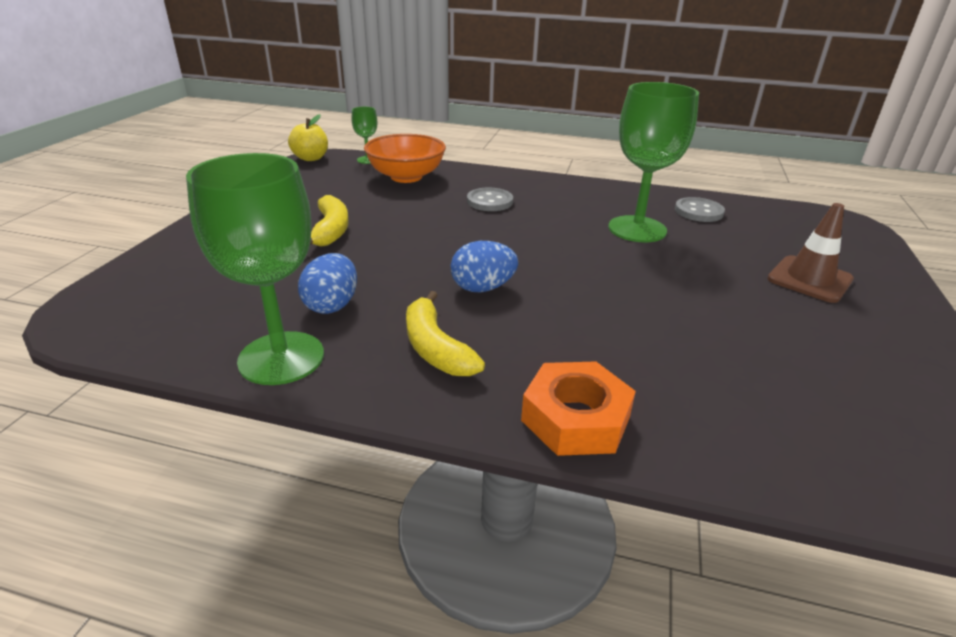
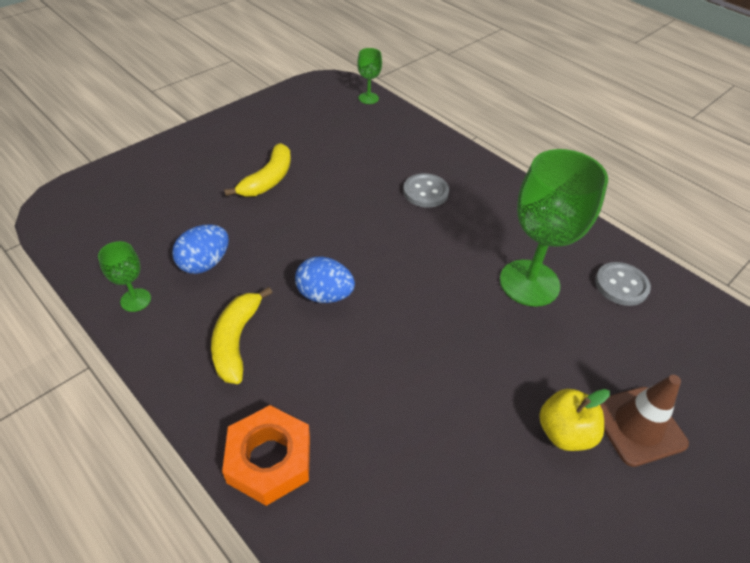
camera: 30 degrees right, 15 degrees up
green goblet [186,153,324,385] -> green goblet [98,241,151,312], size x0.46
yellow apple [288,114,328,161] -> yellow apple moved to [539,389,610,451]
orange bowl [364,134,446,183] -> none

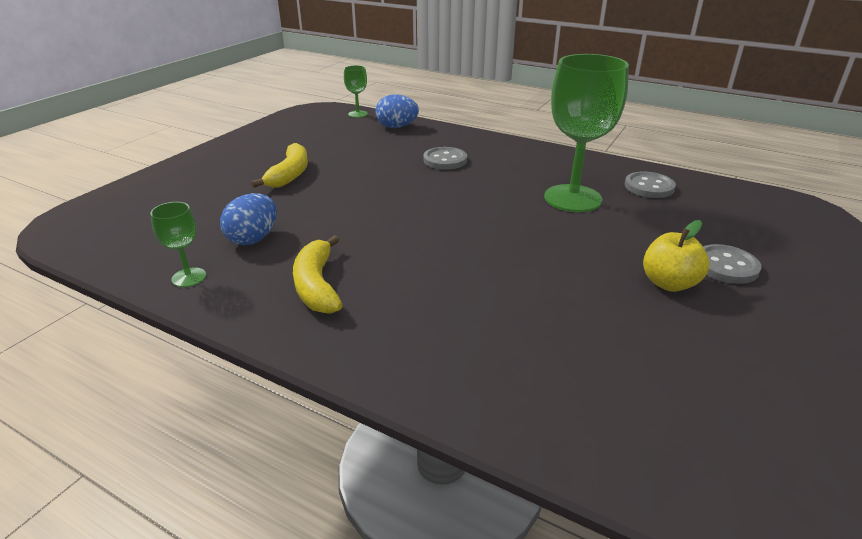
camera: 15 degrees left, 15 degrees down
orange nut [222,405,310,506] -> none
blue egg [295,256,355,303] -> blue egg moved to [375,94,419,128]
brown traffic cone [600,375,689,467] -> grey button [703,244,762,284]

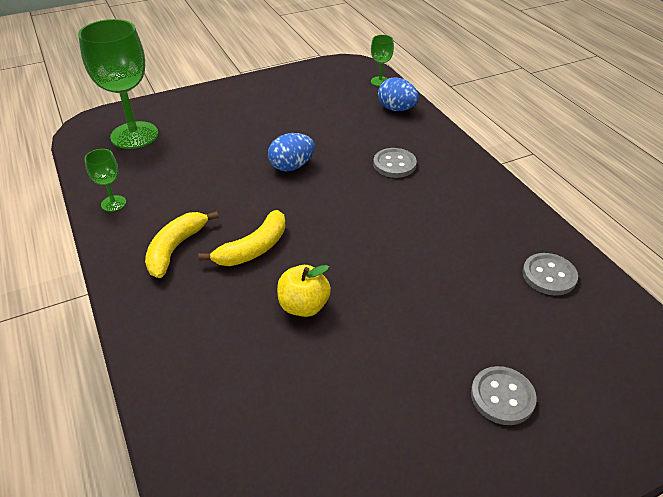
camera: 35 degrees right, 10 degrees up
blue egg [220,193,277,245] -> blue egg moved to [268,133,315,171]
yellow banana [251,143,308,188] -> yellow banana moved to [198,210,286,266]
green goblet [544,54,629,212] -> green goblet moved to [78,19,158,149]
yellow apple [643,220,709,292] -> yellow apple moved to [277,265,331,317]

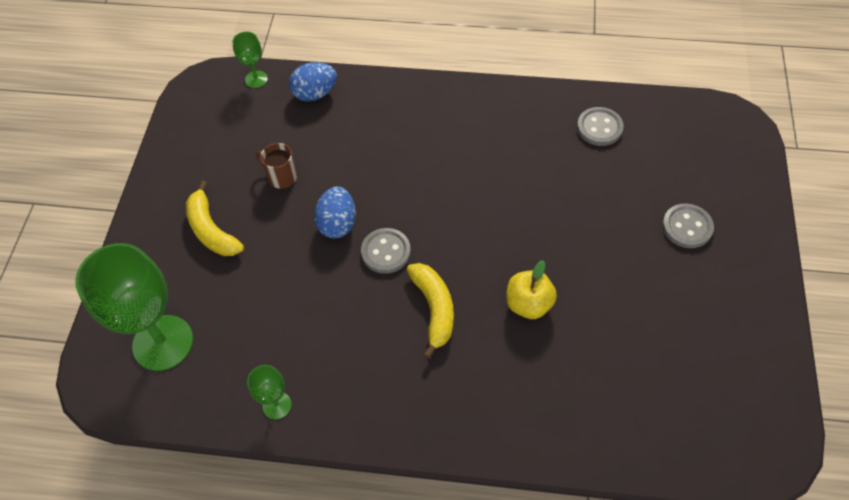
camera: 55 degrees left, 15 degrees up
yellow banana [145,211,219,278] -> yellow banana moved to [186,181,244,256]
grey button [373,148,417,178] -> grey button moved to [361,228,411,274]
none -> brown mug [256,143,297,189]

